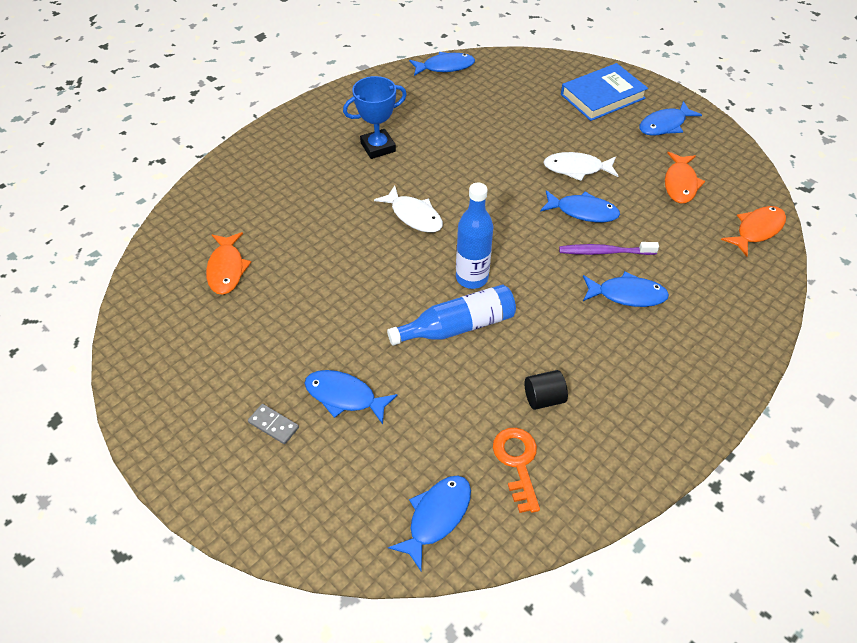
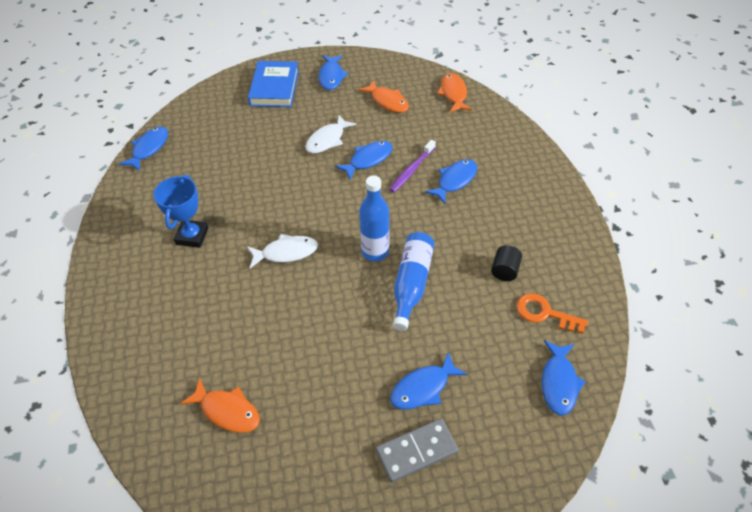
camera: 55 degrees left, 0 degrees up
grey domino [248,404,299,444] -> grey domino [376,419,459,483], size x1.74
blue fish [388,475,471,571] -> blue fish turned 150 degrees counterclockwise [542,340,586,415]

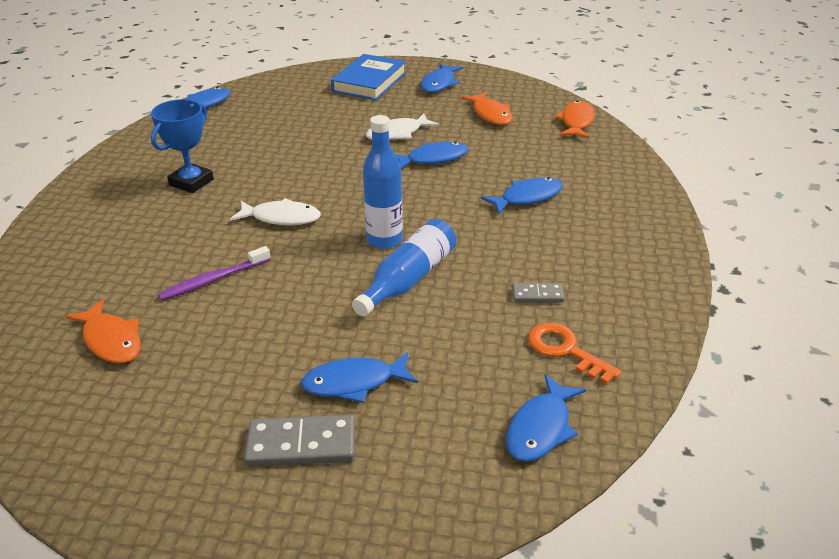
camera: 20 degrees right, 15 degrees down
purple toothbrush [389,140,436,192] -> purple toothbrush moved to [158,246,271,301]
black cylinder [491,245,522,281] -> grey domino [512,283,564,303]

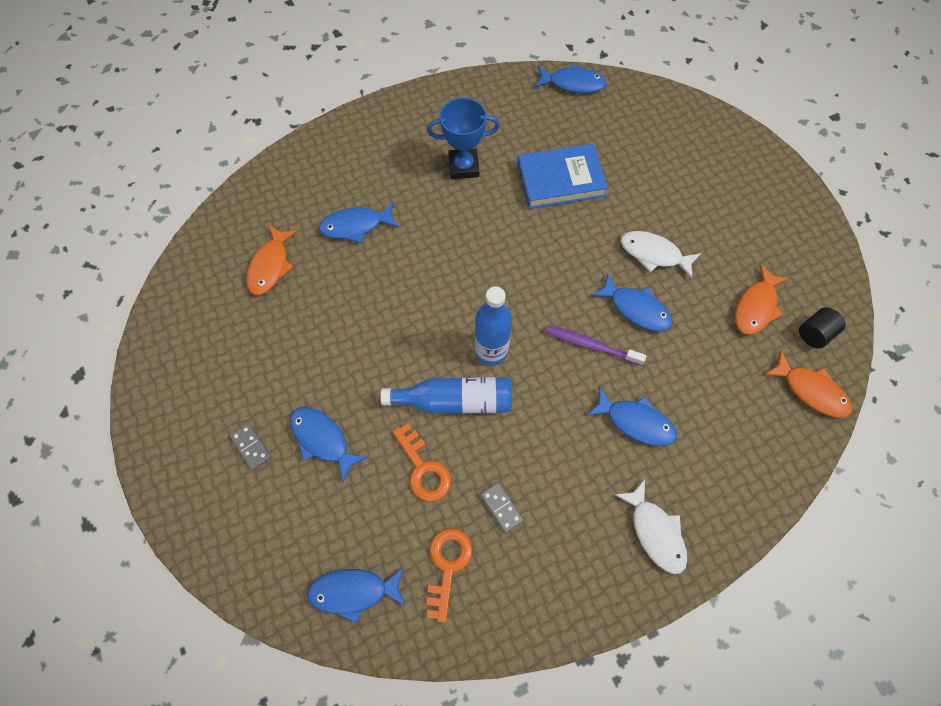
camera: 55 degrees right, 30 degrees up
purple toothbrush [158,246,271,301] -> purple toothbrush moved to [545,325,646,366]
white fish [230,198,321,225] -> white fish moved to [615,479,687,574]
grey domino [244,415,355,467] -> grey domino [230,423,271,470], size x0.57
blue book [331,54,406,100] -> blue book moved to [517,144,608,209]
blue fish [421,63,463,93] -> blue fish moved to [319,202,399,243]
orange fish [555,101,595,139] -> orange fish turned 60 degrees clockwise [764,351,852,418]
none -> orange key [393,423,451,502]
none -> black cylinder [799,307,846,349]

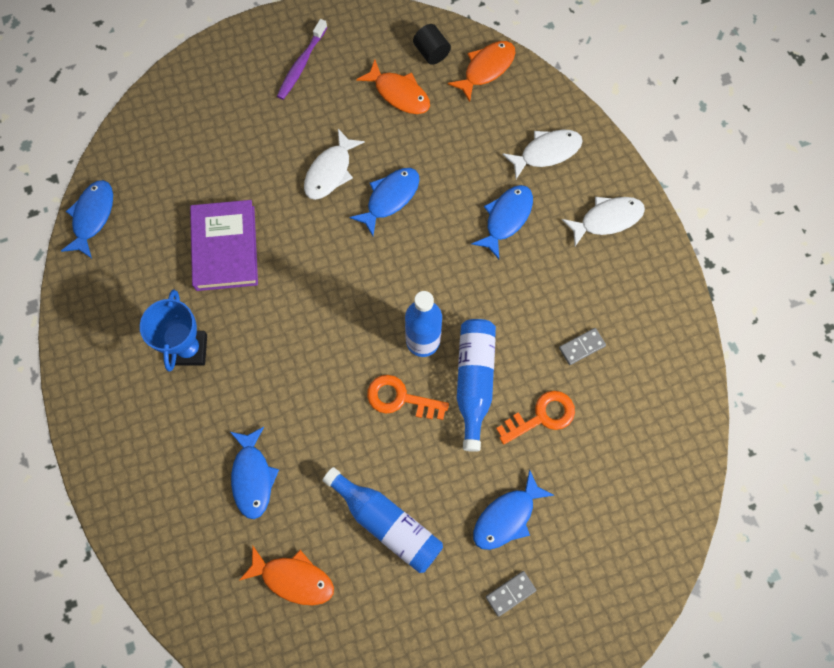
camera: 85 degrees left, 5 degrees up
blue fish [307,567,405,624] -> none
orange key [427,528,473,623] -> orange key moved to [367,375,449,420]
blue book [517,144,608,209] -> purple book [190,200,258,291]
purple toothbrush [545,325,646,366] -> purple toothbrush moved to [277,19,327,100]
none -> blue bottle [323,467,443,573]
none -> white fish [502,129,583,179]

